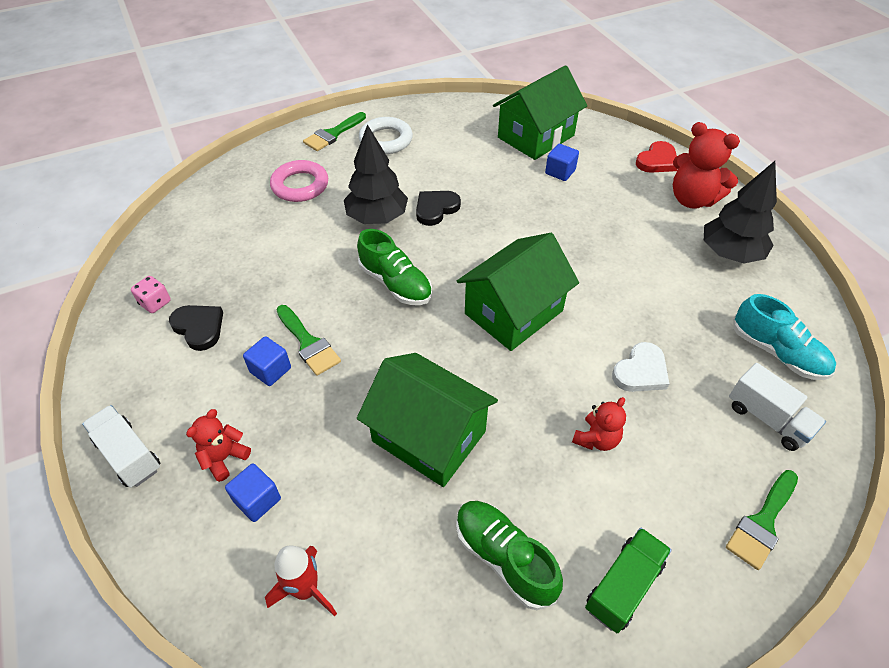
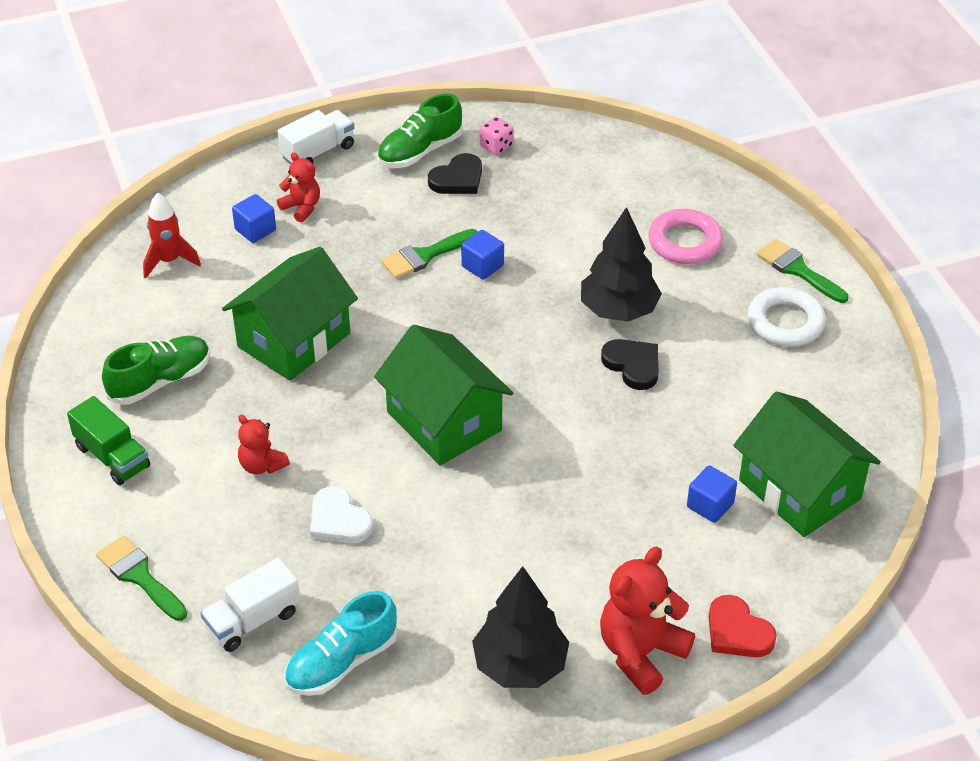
camera: 95 degrees right, 5 degrees down
blue cube [243,336,291,386] -> blue cube moved to [461,230,504,280]
green shoe [357,229,432,305] -> green shoe moved to [377,93,463,168]

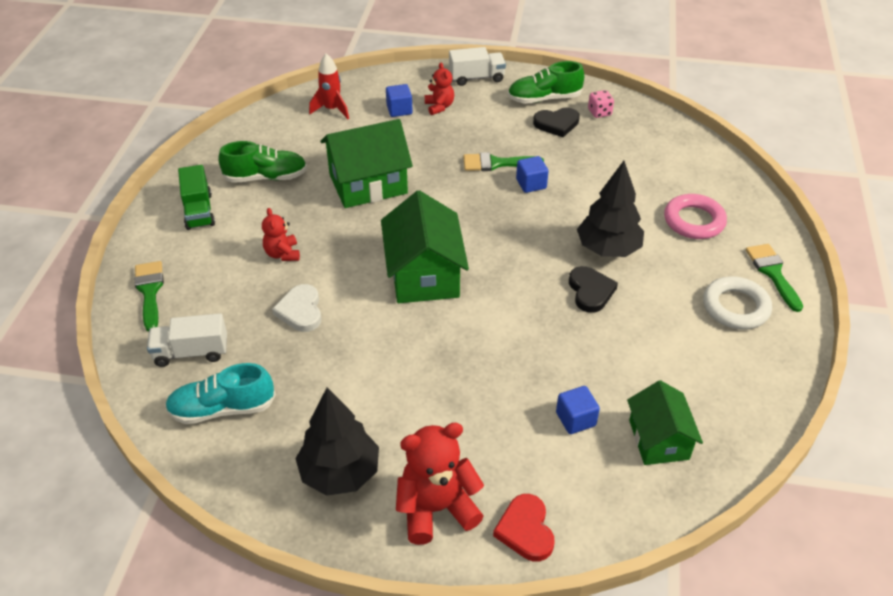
camera: 30 degrees right, 0 degrees up
green house [733,391,881,537] -> green house [627,380,703,465], size x0.64

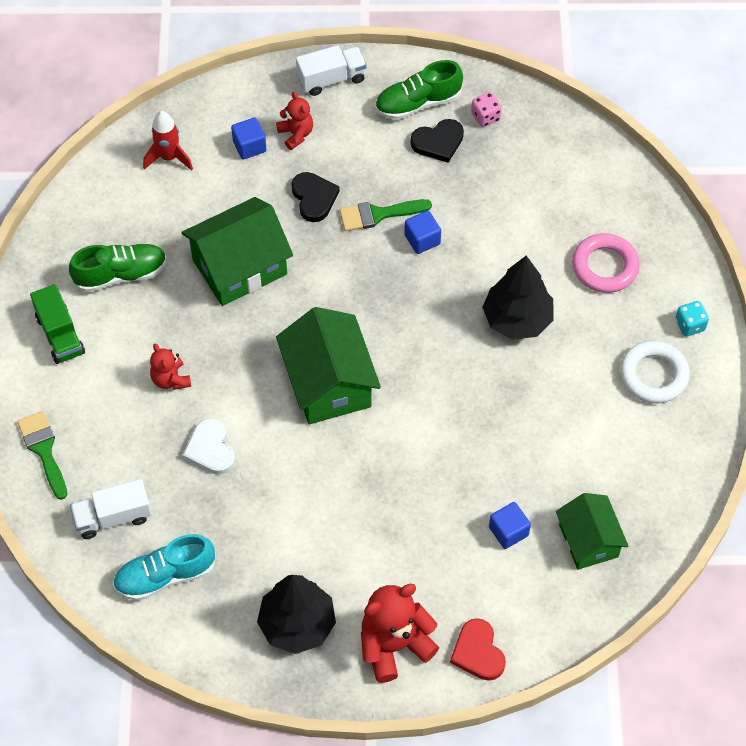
camera: 10 degrees left, 15 degrees up
black heart [569,266,618,313] -> black heart moved to [291,172,340,222]
green brush [746,244,803,312] -> turquoise dice [675,301,709,337]

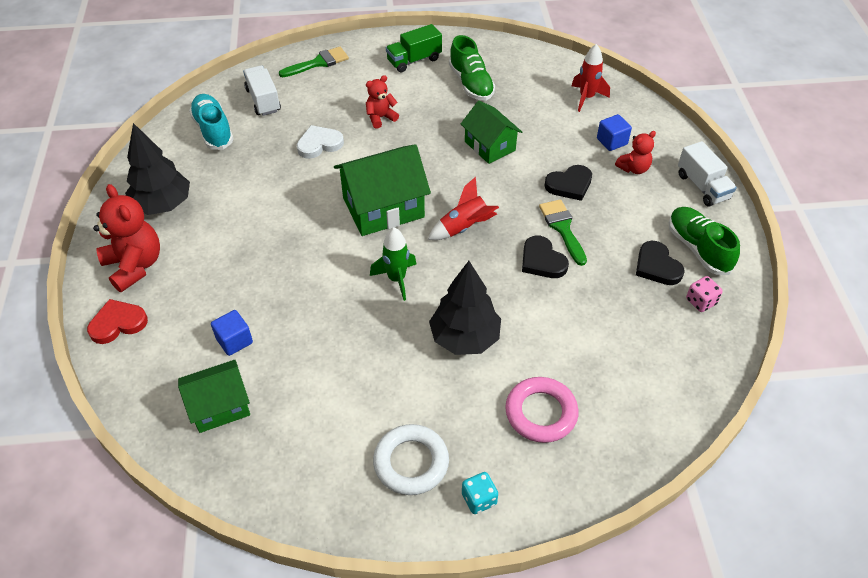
camera: 85 degrees right, 10 degrees down
green house [181,197,293,306] -> green house [461,100,522,164], size x0.64
blue cube [404,210,441,254] -> black heart [522,236,569,278]
none -> green rocket [370,227,416,301]
none -> red rocket [428,177,499,240]

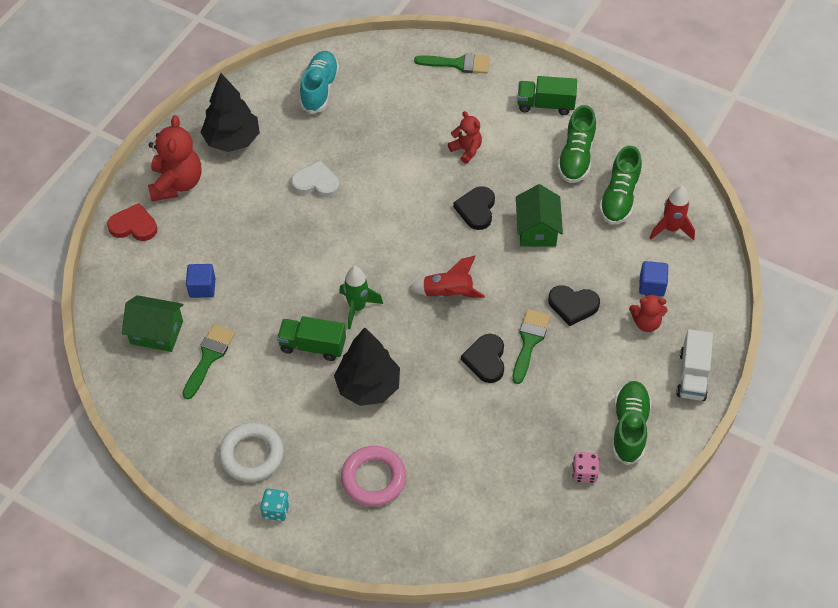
camera: 35 degrees right, 5 degrees up
white truck [243,65,281,116] -> none
white heart [297,125,344,159] -> white heart moved to [291,161,339,198]
green house [334,144,431,236] -> none
red teddy bear [366,75,399,129] -> red teddy bear turned 45 degrees clockwise [448,111,482,164]
black heart [636,241,684,285] -> black heart moved to [453,186,495,230]
none -> green brush [182,324,235,400]
none -> green truck [277,316,346,361]
none -> green shoe [599,146,642,225]

